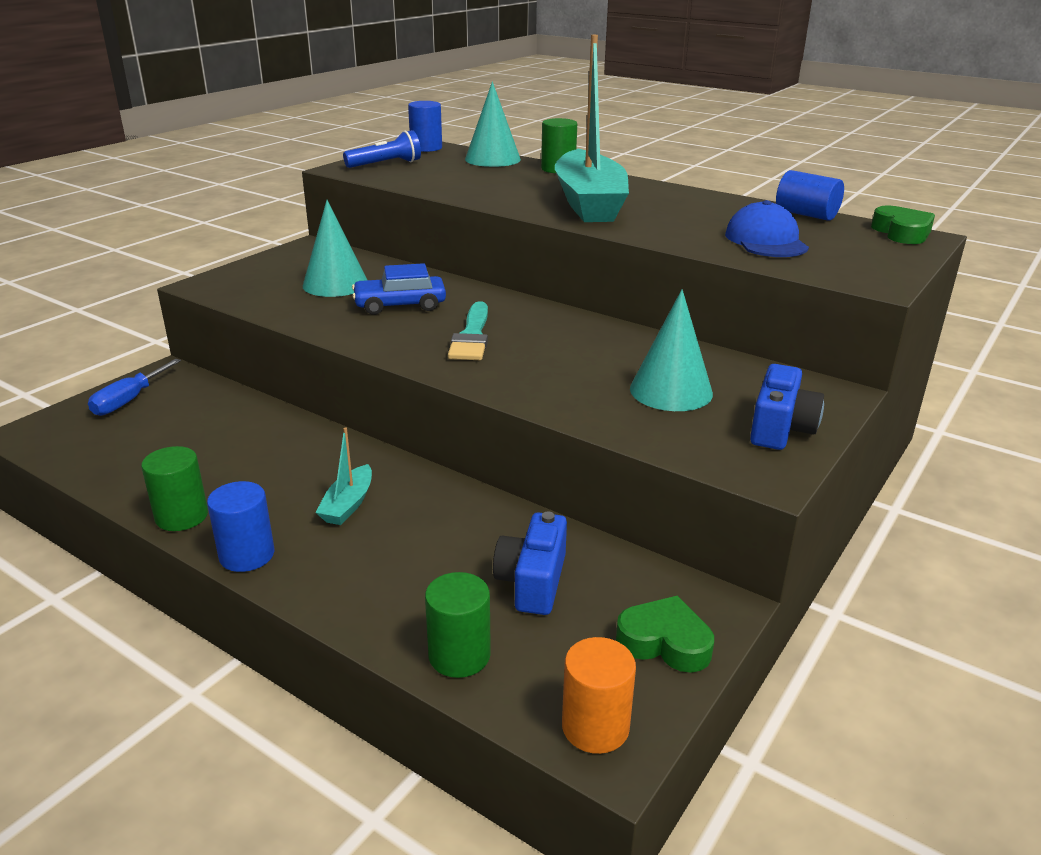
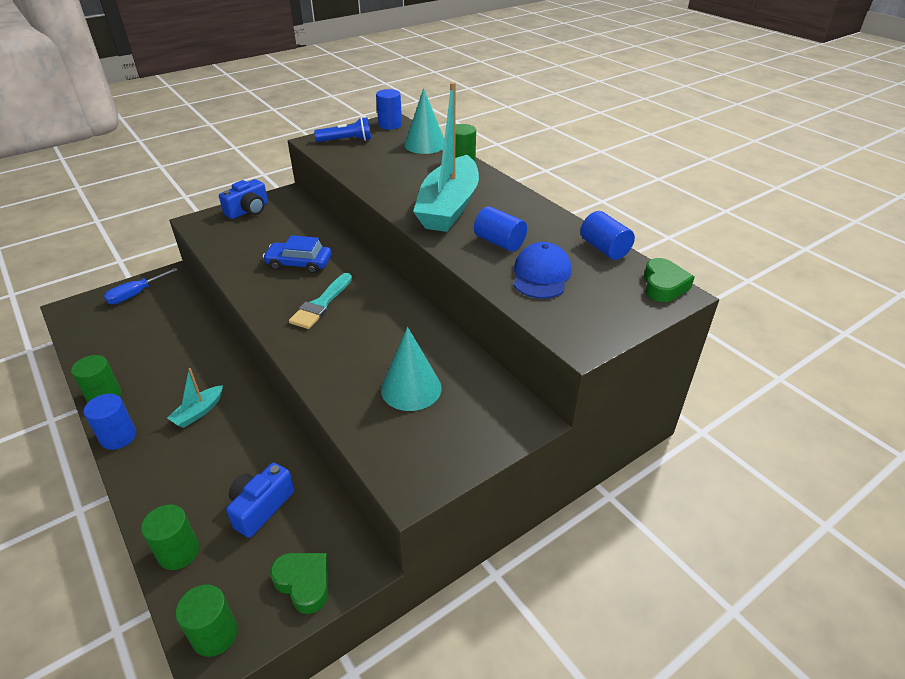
camera: 20 degrees right, 10 degrees up
turquoise cone [303,200,367,297] -> none
orange cylinder [562,637,636,754] -> green cylinder [176,584,238,657]
blue camera [750,364,824,450] -> blue camera moved to [219,179,268,219]
none -> blue cylinder [474,206,527,252]

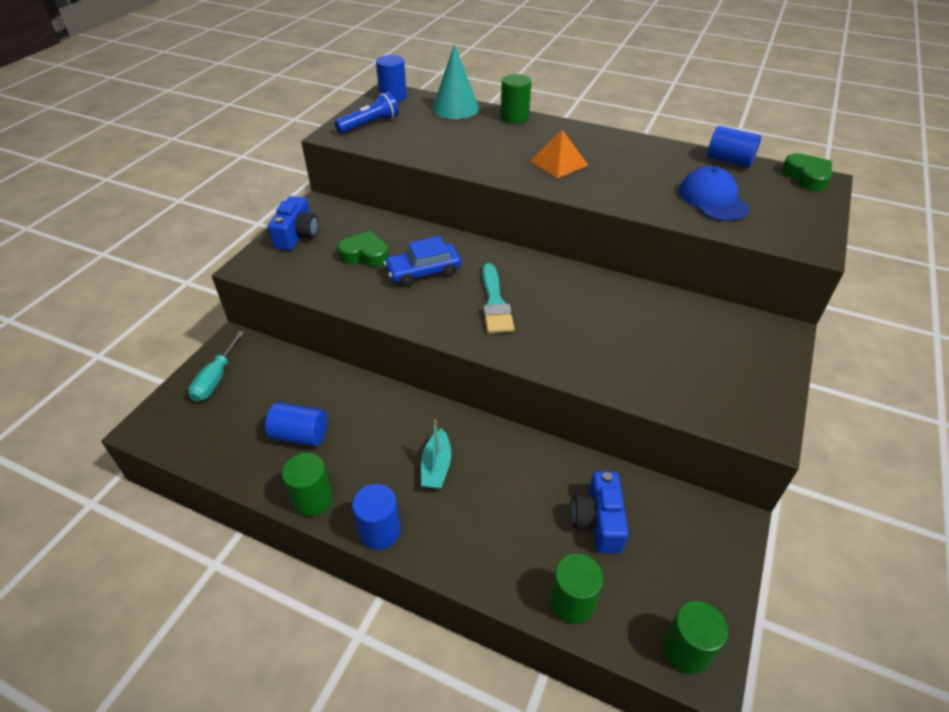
camera: 30 degrees left, 5 degrees up
blue screwdriver [104,268,178,305] -> turquoise screwdriver [188,331,245,402]
green heart [270,553,328,614] -> green heart moved to [338,231,389,267]
turquoise cone [381,327,442,411] -> none
turquoise boat [413,82,479,232] -> orange pyramid [530,130,588,178]
blue cylinder [474,206,527,252] -> blue cylinder moved to [265,402,327,447]

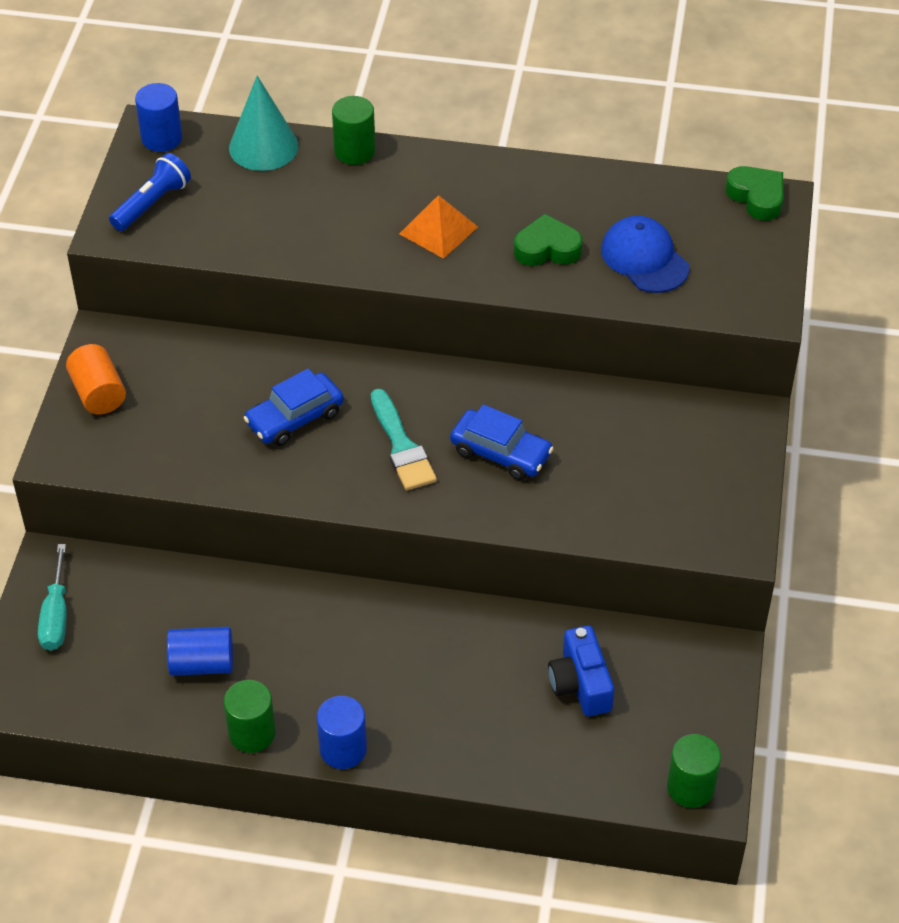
camera: 15 degrees left, 5 degrees up
blue camera [268,196,318,251] -> orange cylinder [66,344,126,414]
green heart [338,231,389,267] -> green heart moved to [514,214,583,266]
turquoise boat [421,420,451,489] -> none
green cylinder [550,554,603,624] -> none
blue cylinder [707,126,761,168] -> none
none -> blue car [450,404,554,480]

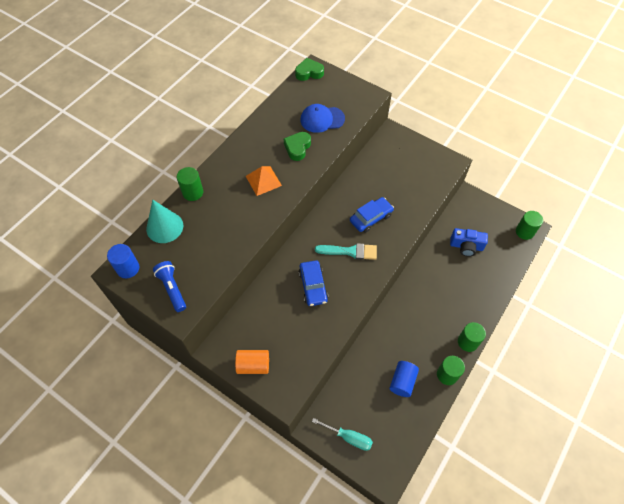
camera: 65 degrees left, 10 degrees up
blue cylinder [317,696,367,769] -> green cylinder [458,322,486,352]

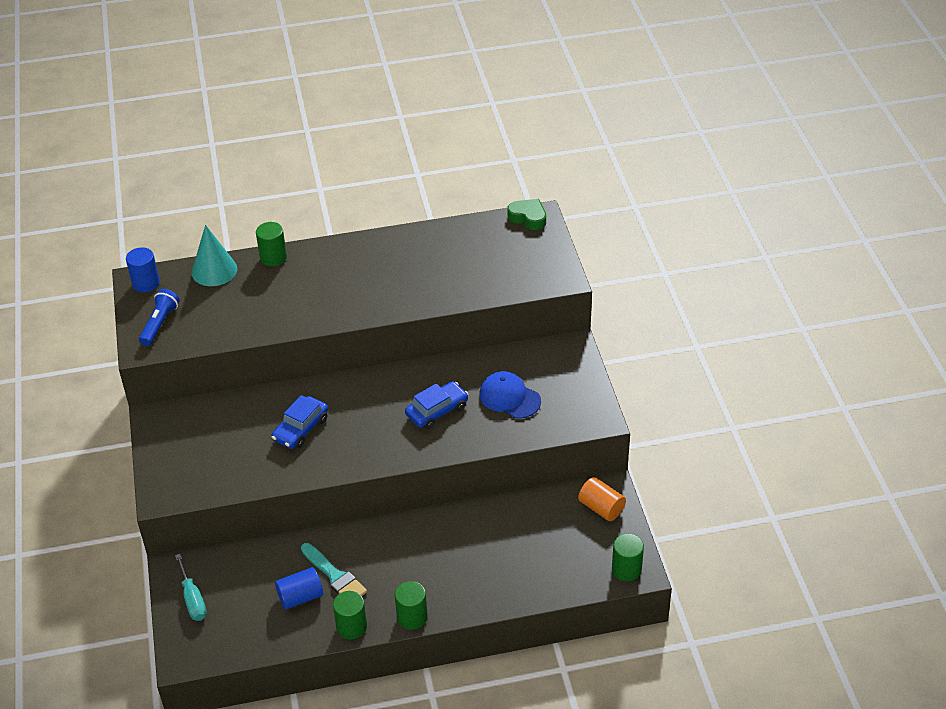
camera: 45 degrees right, 15 degrees down
orange cylinder [235,350,269,374] -> orange cylinder moved to [578,477,626,521]
orange pyramid [246,166,282,196] -> none
green heart [284,132,311,161] -> none
blue cap [301,104,345,133] -> blue cap moved to [479,371,541,419]
turquoise brush [315,243,377,260] -> turquoise brush moved to [301,543,367,596]
blue car [350,197,394,233] -> blue car turned 45 degrees counterclockwise [405,381,468,429]
blue camera [450,228,488,257] -> none

